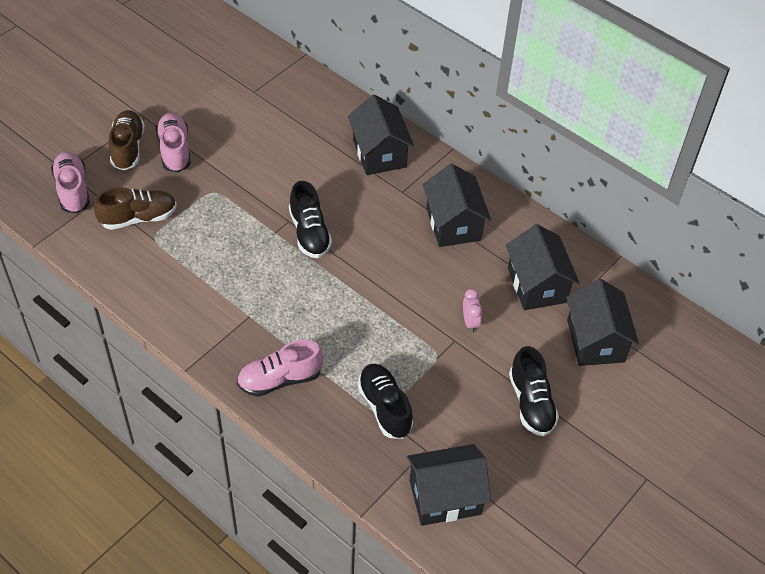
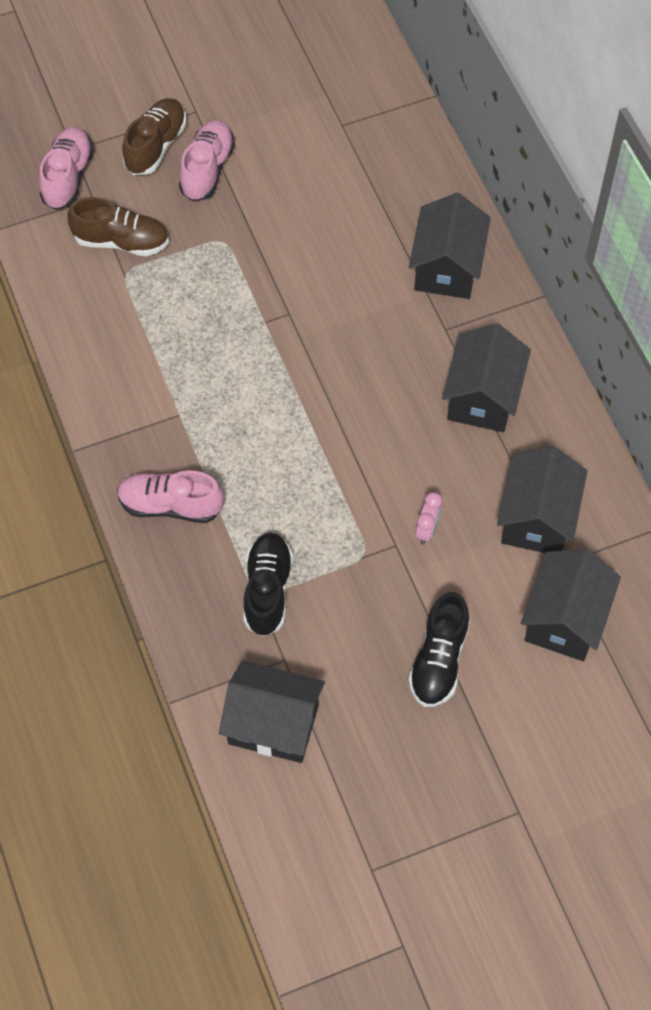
camera: 30 degrees right, 10 degrees up
black shoe [289,181,332,258] -> none

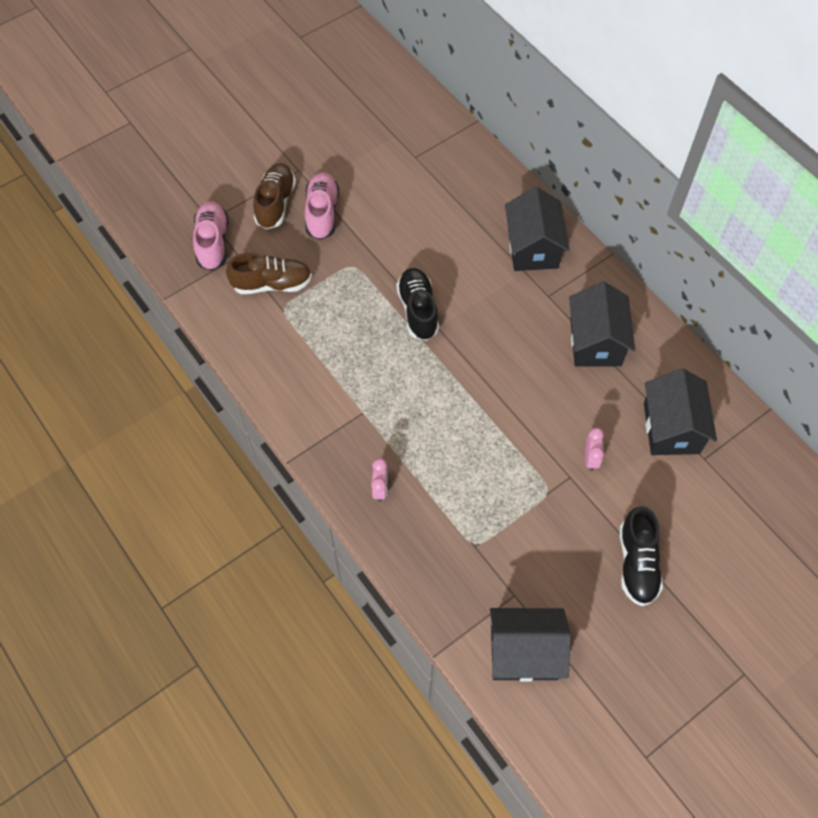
camera: 15 degrees left, 0 degrees up
pink shoe [117,470,224,523] -> pink clock [371,458,388,502]
black shoe [244,533,293,636] -> black shoe moved to [396,268,439,341]
black house [521,549,621,661] -> none

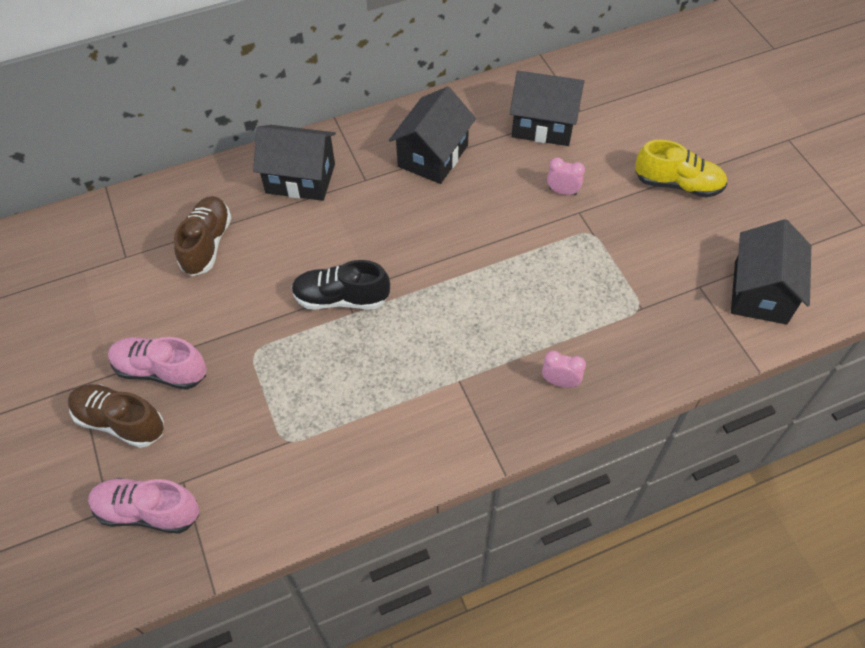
camera: 75 degrees left, 5 degrees down
brown shoe [226,253,312,294] -> brown shoe moved to [174,196,231,276]
black house [569,281,635,367] -> black house turned 75 degrees counterclockwise [389,87,476,184]
black shoe [620,506,663,606] -> yellow shoe [635,140,727,197]

